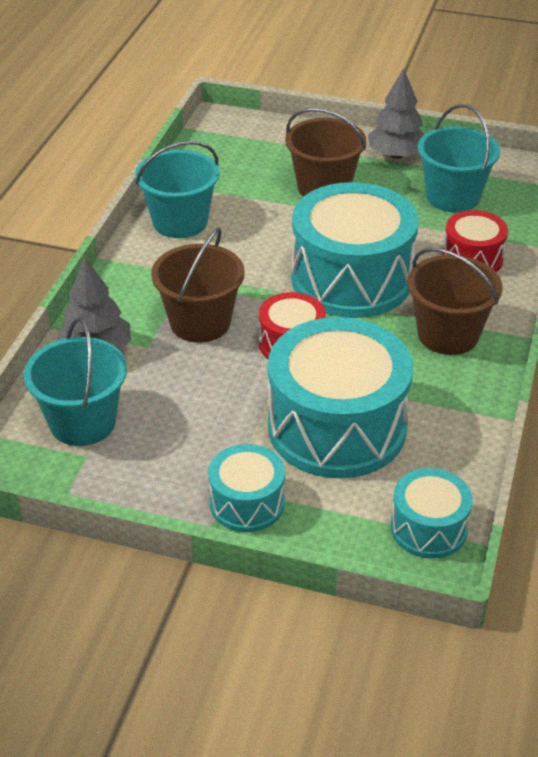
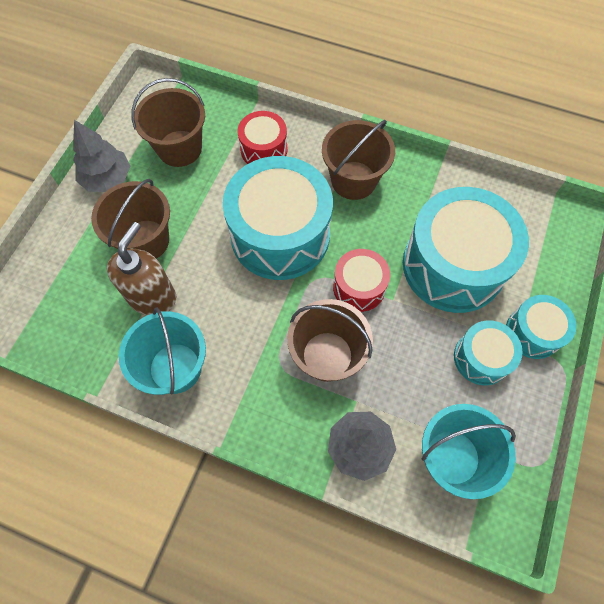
camera: 85 degrees left, 25 degrees up
turquoise drum [391,468,473,559] -> turquoise drum moved to [454,320,523,385]
turquoise bucket [418,104,500,212] -> brown bucket [132,78,205,167]
none -> brown soap dispenser [107,222,176,315]

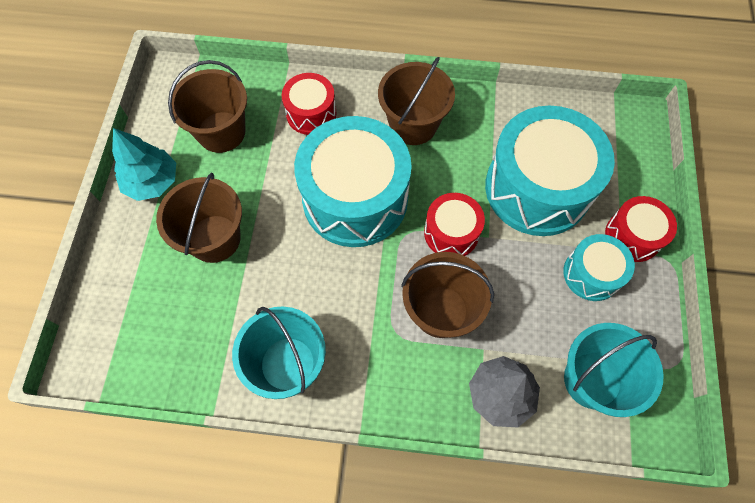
camera: 15 degrees left, 0 degrees up
grey tree [73,120,130,192] -> turquoise tree [112,128,176,201]
brown soap dispenser [107,222,176,315] -> none
turquoise drum [506,295,576,359] -> red drum [605,196,677,262]

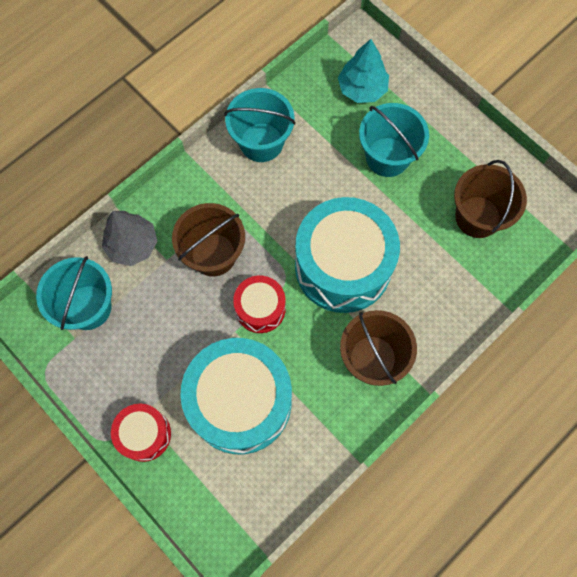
camera: 130 degrees right, 5 degrees up
turquoise tree [112,128,176,201] -> turquoise tree moved to [338,39,389,103]
brown bucket [156,173,242,263] -> turquoise bucket [359,103,429,177]
red drum [282,73,336,135] -> none
turquoise drum [563,234,635,301] -> none

